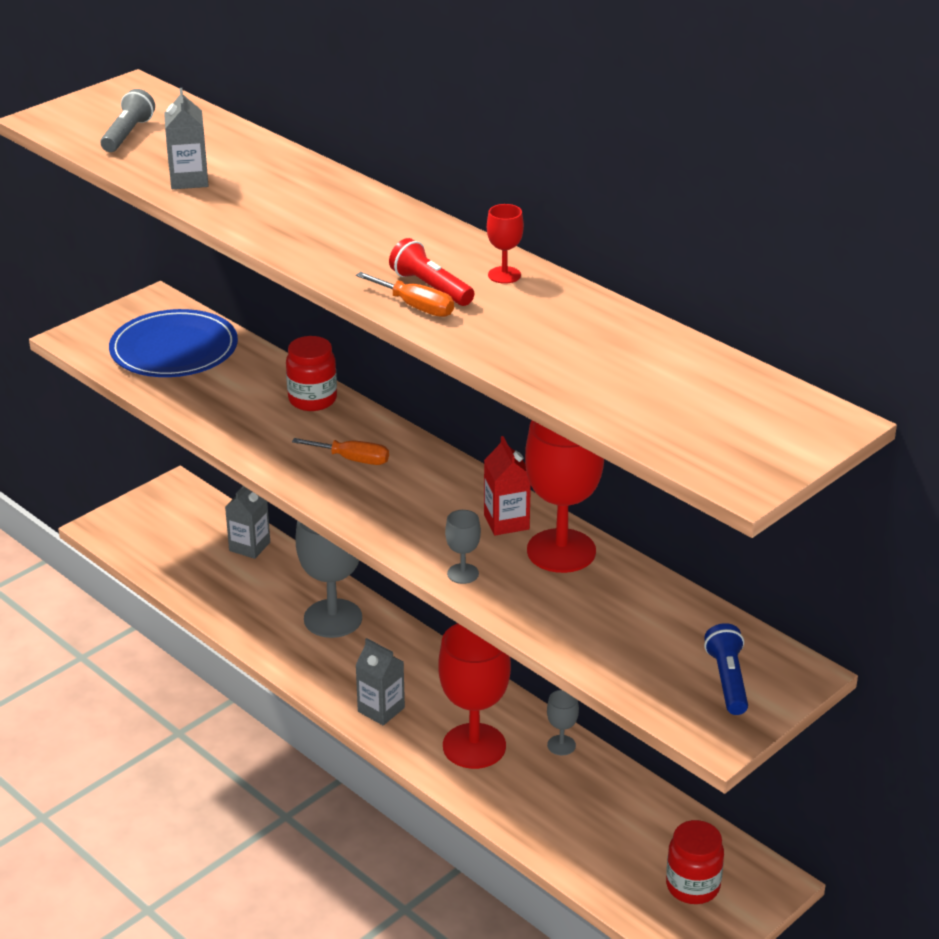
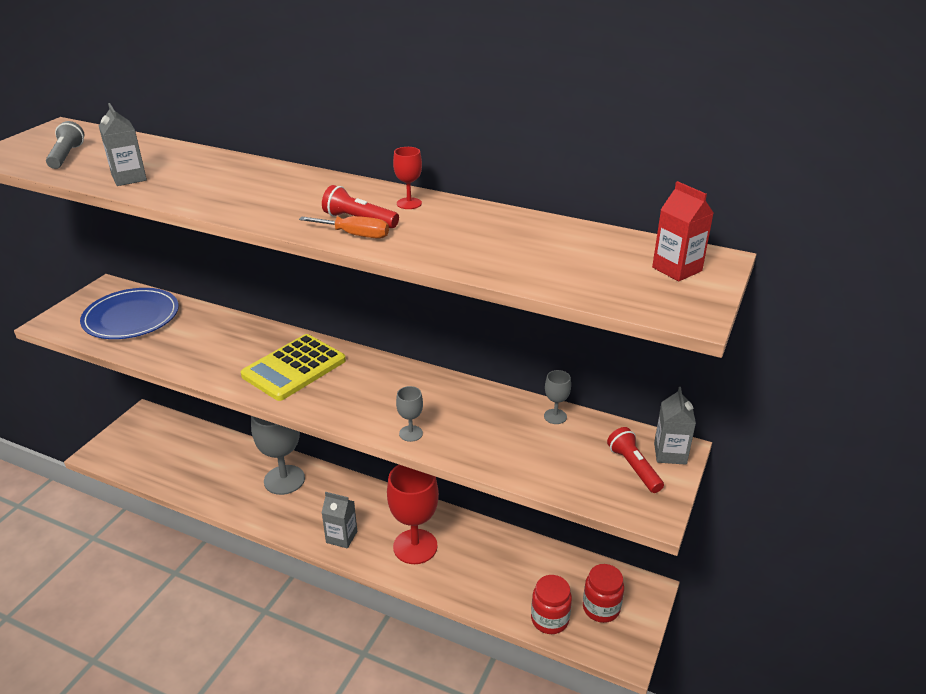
camera: 20 degrees left, 0 degrees up
grey carton [225,486,270,559] -> grey carton moved to [654,387,696,465]
red jar [286,336,337,411] -> red jar moved to [531,575,572,634]
orange screwdriver [292,438,389,465] -> yellow calculator [241,334,346,401]
red carton [484,436,531,536] -> red carton moved to [652,181,714,281]
red goblet [525,420,604,573] -> none
grey goblet [547,690,579,755] -> grey goblet moved to [544,370,571,424]
blue flashlight [704,623,748,715] -> red flashlight [607,427,664,493]

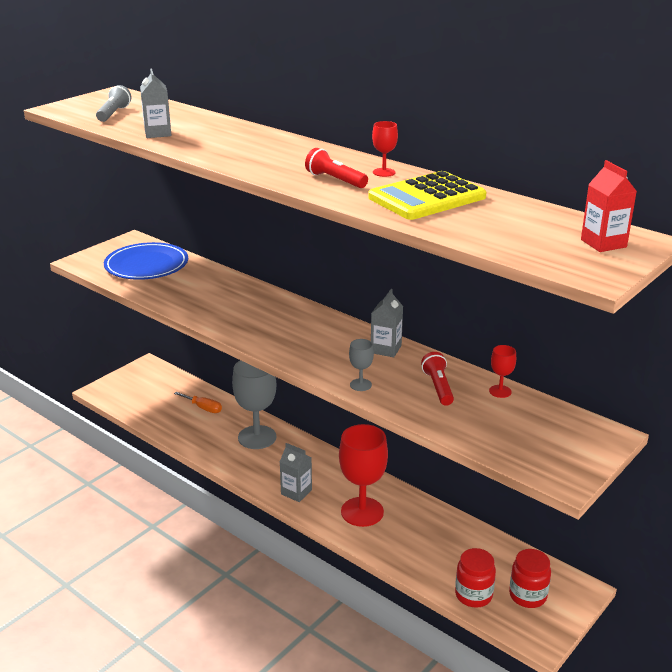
camera: 15 degrees right, 5 degrees down
yellow calculator [241,334,346,401] -> yellow calculator moved to [368,171,487,220]
orange screwdriver [299,216,389,239] -> orange screwdriver moved to [174,392,222,413]
grey goblet [544,370,571,424] -> red goblet [489,345,516,398]
red flashlight [607,427,664,493] -> red flashlight moved to [421,352,454,406]
grey carton [654,387,696,465] -> grey carton moved to [371,289,403,357]

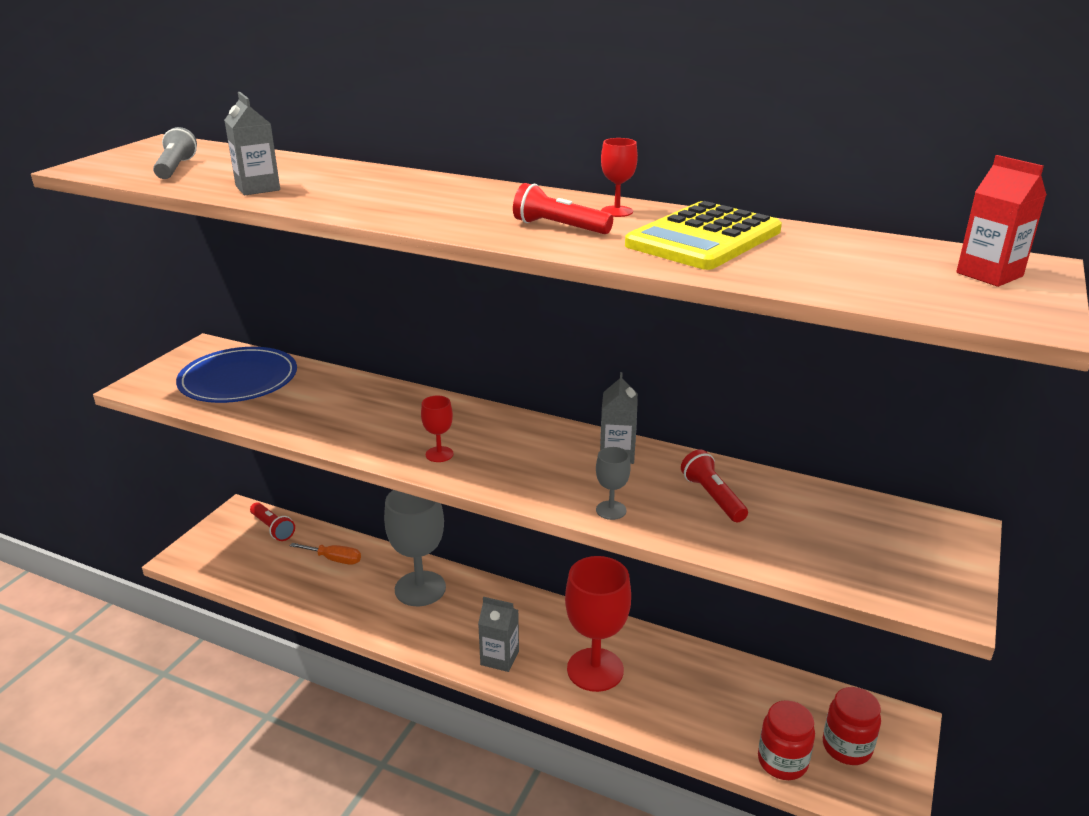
camera: 15 degrees left, 0 degrees up
red goblet [489,345,516,398] -> red goblet moved to [421,396,454,462]
none -> red flashlight [250,502,295,541]

